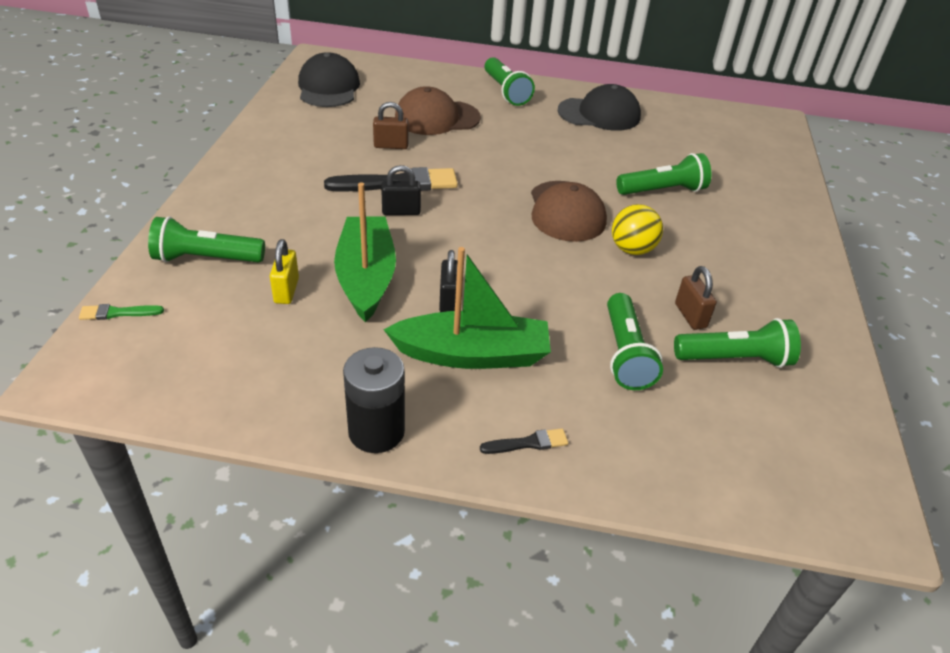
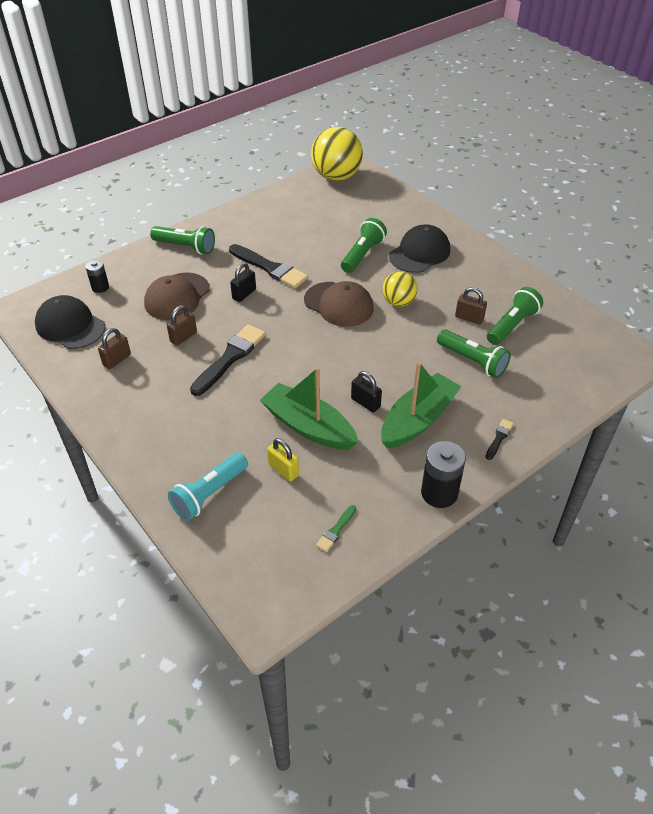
camera: 45 degrees left, 5 degrees up
green brush [79,304,164,320] -> green brush moved to [316,505,356,552]
green flashlight [148,216,265,263] -> turquoise flashlight [168,453,248,520]
black padlock [381,165,421,215] -> black padlock moved to [230,263,256,302]
black cap [558,84,641,131] -> black cap moved to [389,224,450,273]
none -> black battery [85,260,109,293]
none -> brown padlock [98,328,131,369]
none -> black brush [229,244,308,288]
none -> yellow ball [311,127,363,181]

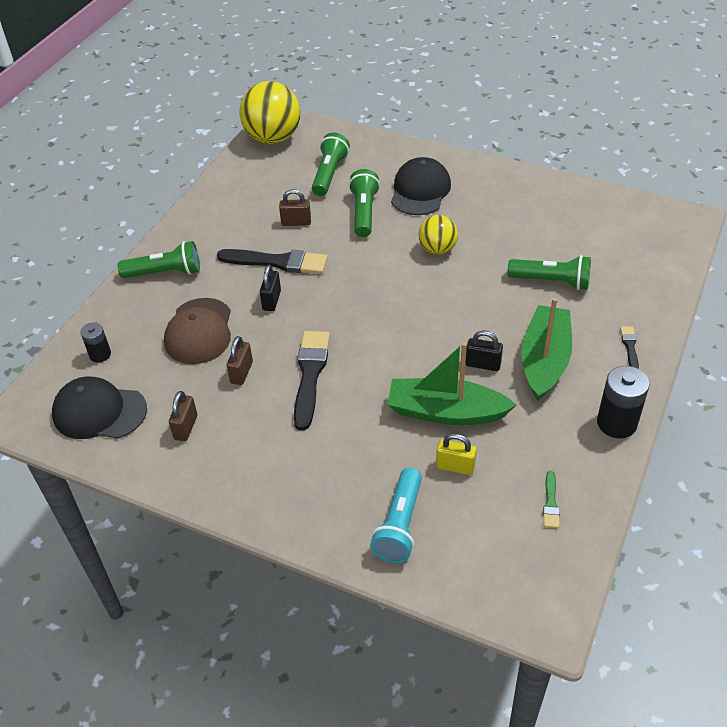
camera: 25 degrees left, 0 degrees up
brown cap [304,281,374,327] -> none
brown padlock [455,287,487,324] -> brown padlock moved to [279,189,311,226]
green flashlight [487,287,543,345] -> green flashlight moved to [312,133,350,196]

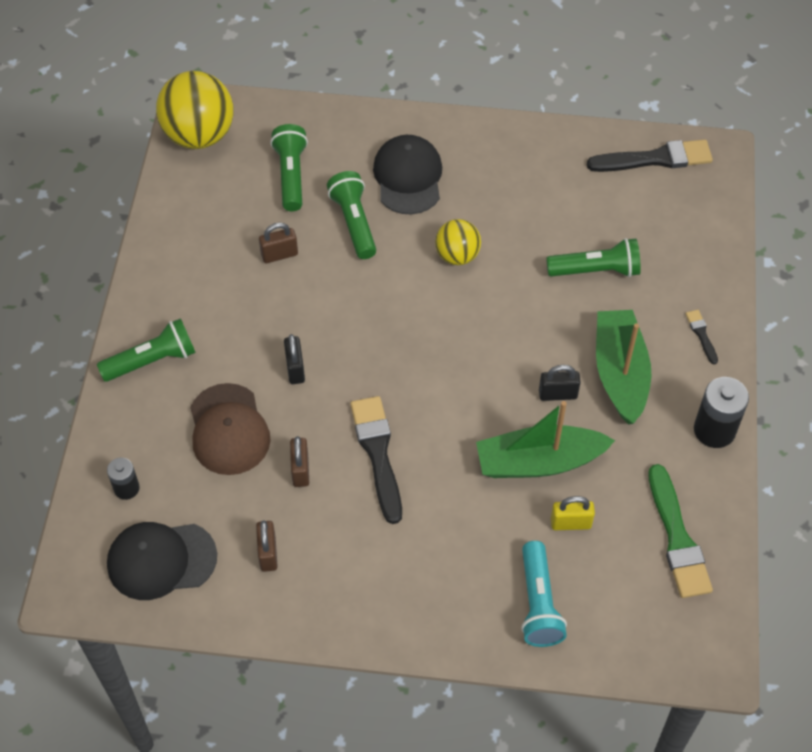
camera: 20 degrees left, 10 degrees up
black brush [217,249,328,274] -> black brush moved to [587,139,713,172]
green brush [543,471,560,528] -> green brush [648,464,713,598], size x2.10

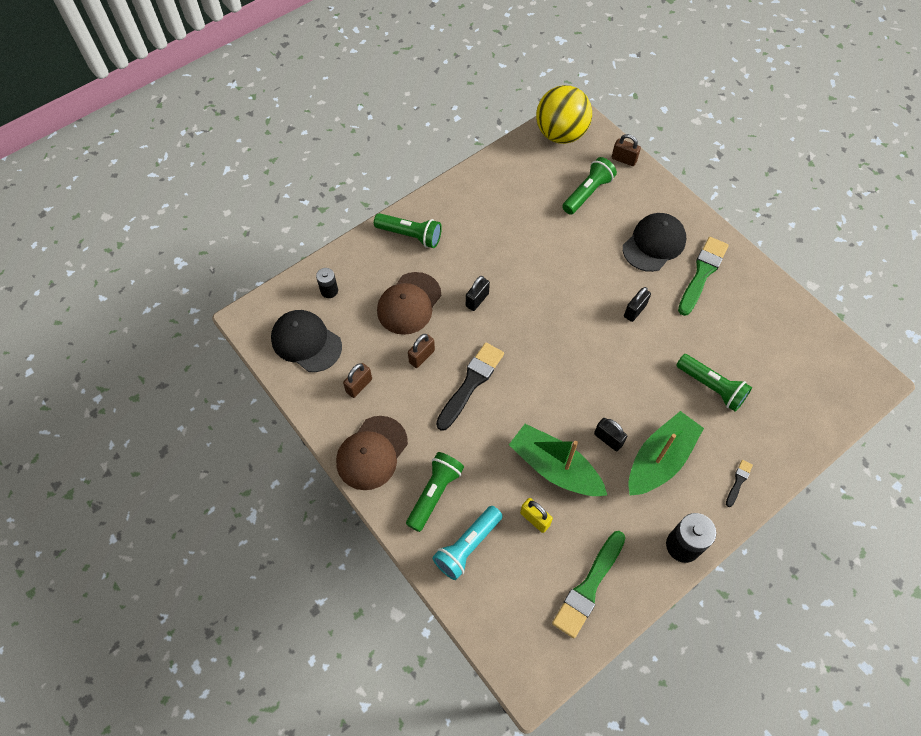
camera: 45 degrees right, 5 degrees up
brown padlock [259,223,298,263] -> brown padlock moved to [612,134,641,166]
green flashlight [327,171,376,259] -> green flashlight moved to [406,452,464,532]
yellow ball [435,219,481,265] -> black padlock [624,287,651,322]
black brush [587,139,713,172] -> none
none -> brown cap [336,416,408,490]
none -> green brush [678,237,729,316]

